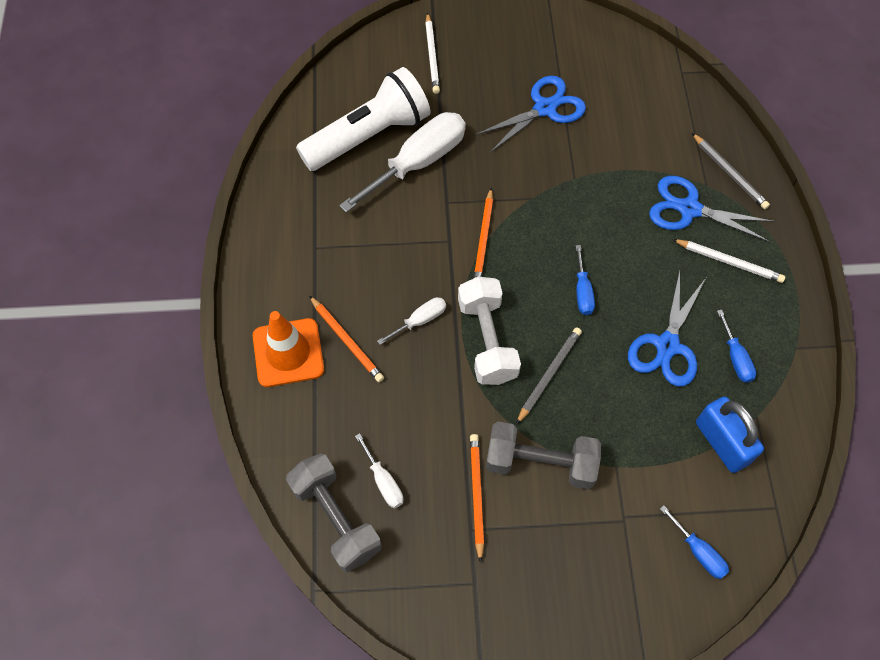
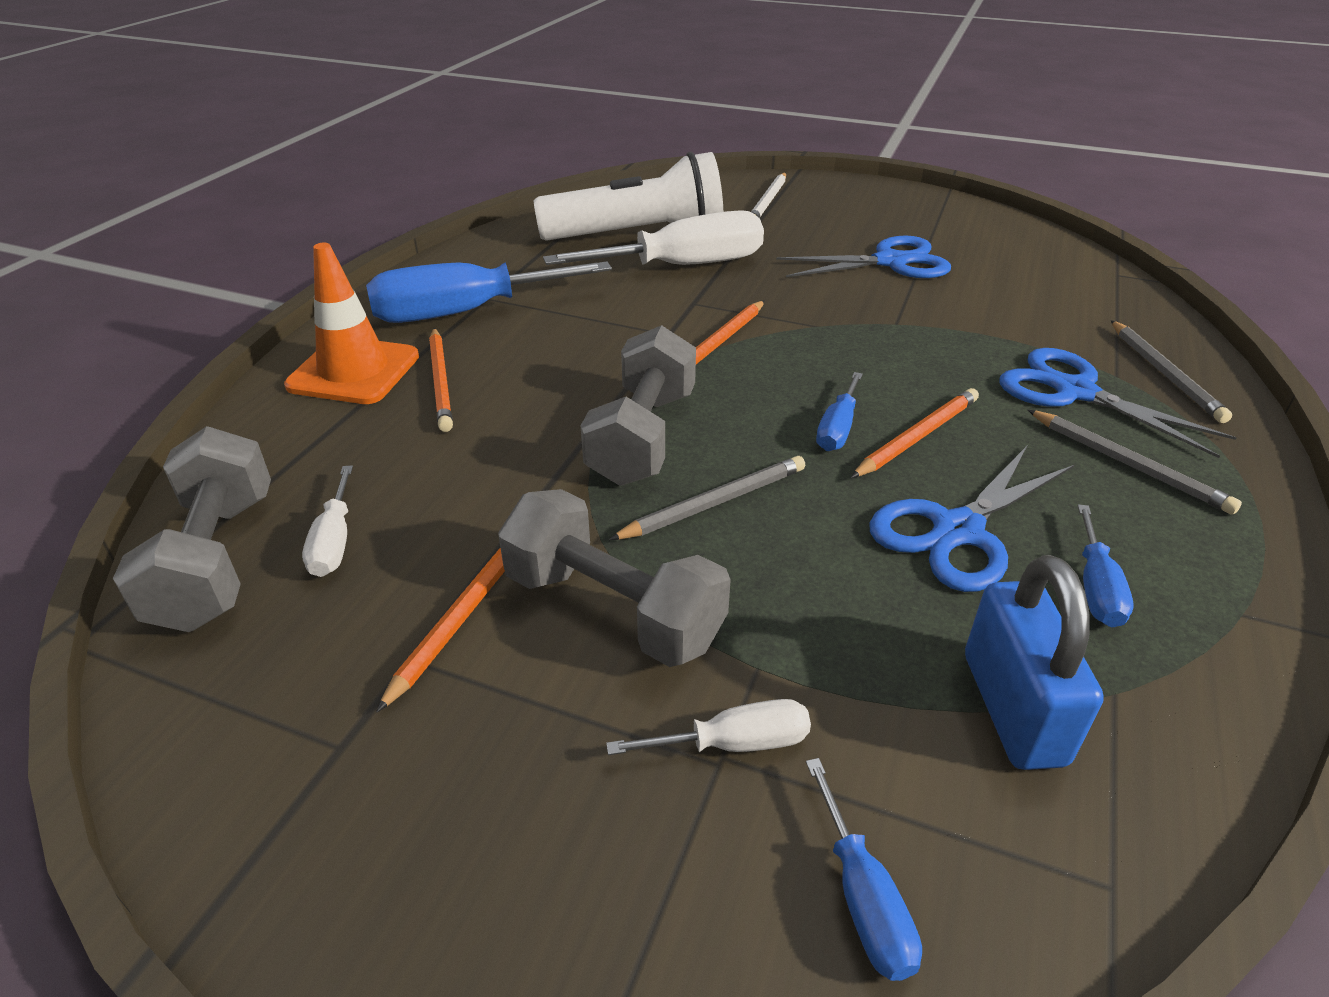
camera: 25 degrees right, 25 degrees down
white screwdriver [377,297,446,345] -> white screwdriver moved to [606,699,811,755]
white dumbbell [458,277,521,385] -> grey dumbbell [581,325,696,486]
white pencil [672,239,785,283] -> grey pencil [1028,410,1242,515]
none -> blue screwdriver [366,261,612,323]
none -> orange pencil [851,388,979,478]

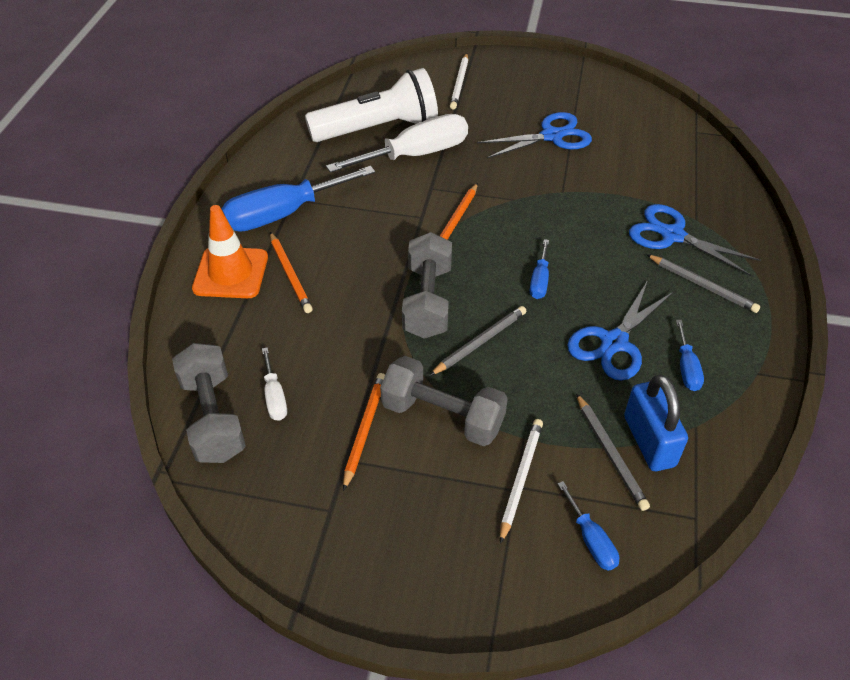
camera: 10 degrees left, 10 degrees up
white screwdriver [606,699,811,755] -> white pencil [500,419,543,544]
orange pencil [851,388,979,478] -> none
grey pencil [1111,320,1232,423] -> grey pencil moved to [576,393,650,511]

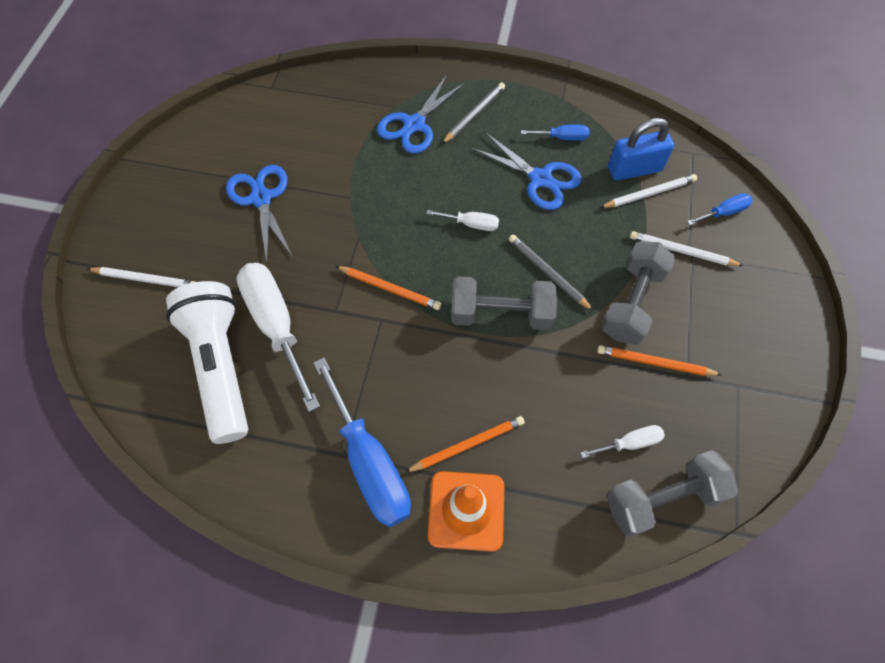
camera: 90 degrees left, 15 degrees up
blue screwdriver [530,239,549,299] -> white screwdriver [426,210,499,231]
grey pencil [576,393,650,511] -> white pencil [600,174,697,208]

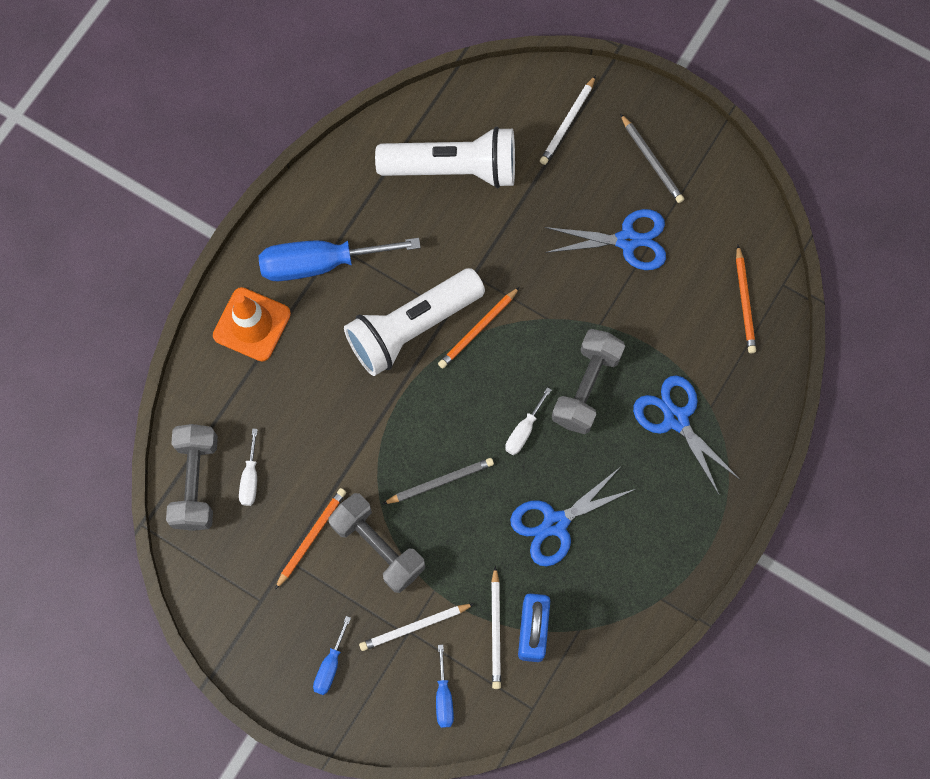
camera: 110 degrees right, 10 degrees up
white screwdriver [237,263,320,412] -> none
orange pencil [405,416,525,473] -> orange pencil moved to [736,245,756,353]
grey pencil [442,82,505,144] -> grey pencil moved to [620,114,684,203]
grey dumbbell [451,277,558,330] -> grey dumbbell moved to [552,329,625,434]
blue screwdriver [521,125,590,141] -> blue screwdriver moved to [313,616,351,695]
white pencil [630,231,743,266] -> white pencil turned 150 degrees counterclockwise [359,603,475,651]
none -> white flashlight [344,268,485,376]

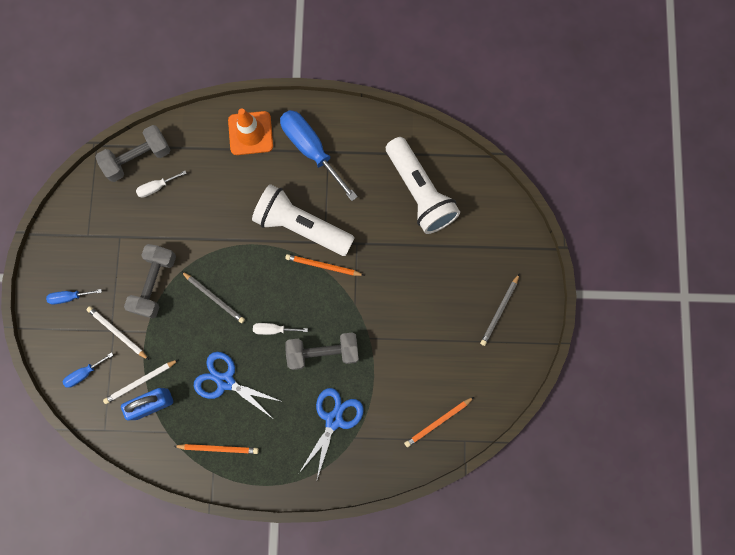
camera: 60 degrees right, 5 degrees up
orange pencil [275,488,346,589] -> orange pencil moved to [174,444,259,454]
white pencil [540,75,596,165] -> none
blue scissors [545,209,666,270] -> none

